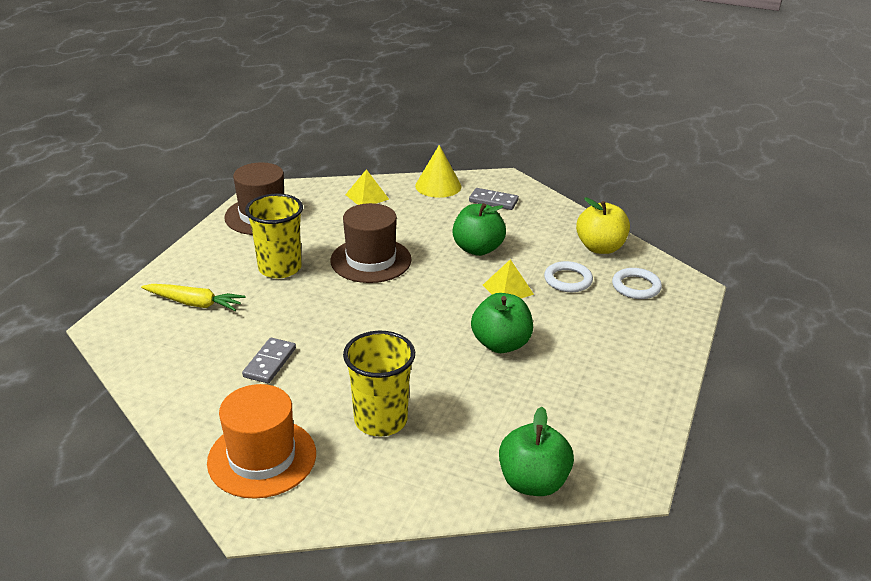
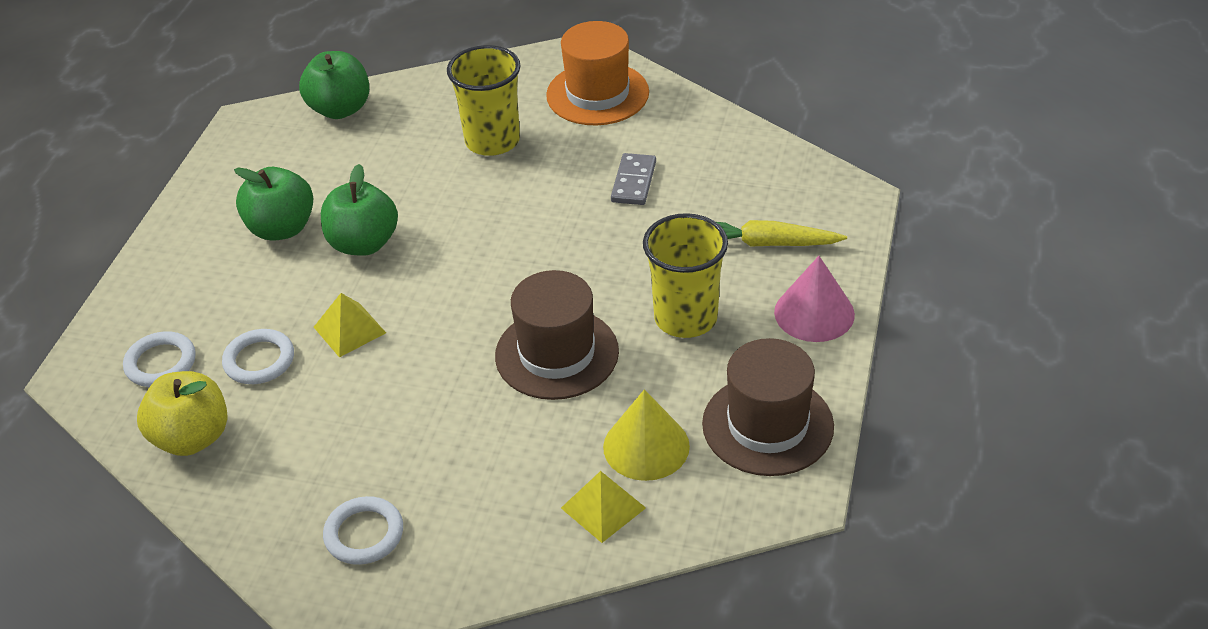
camera: 175 degrees right, 10 degrees up
yellow cone [415,145,462,198] -> yellow cone moved to [603,389,690,481]
green apple [452,203,506,256] -> green apple moved to [234,167,313,241]
grey domino [469,188,519,210] -> white ring [323,496,403,565]
none -> pink cone [774,256,855,342]

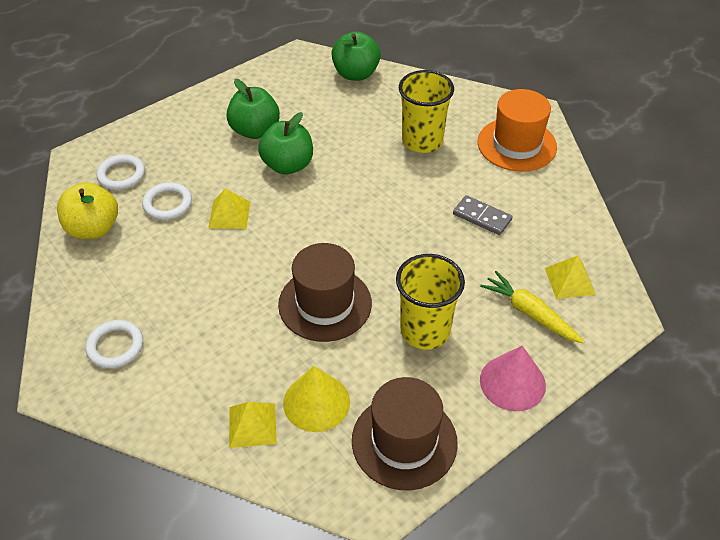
camera: 35 degrees right, 5 degrees up
grey domino [611,153,656,205] -> grey domino turned 75 degrees clockwise [453,195,512,235]
none -> yellow pyramid [545,255,596,299]

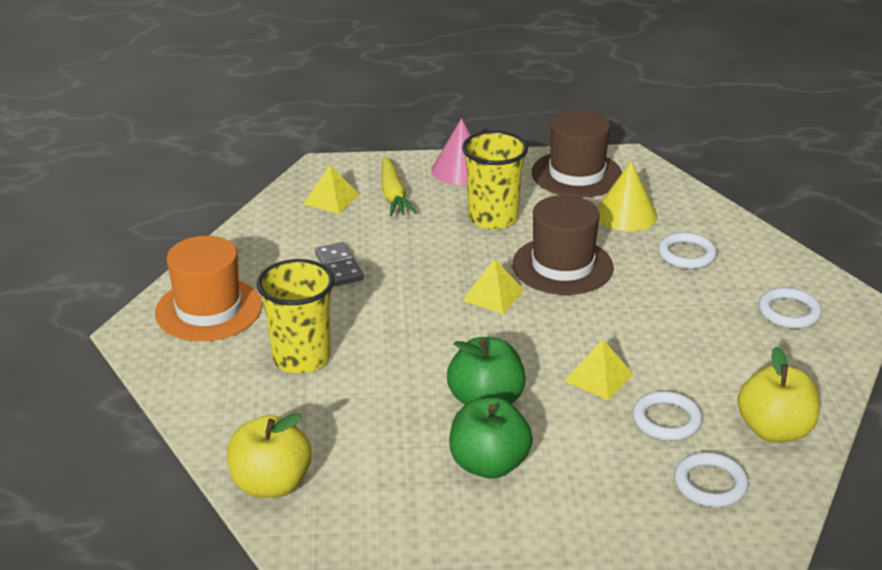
camera: 145 degrees left, 15 degrees down
yellow pyramid [229,402,277,448] -> yellow pyramid moved to [462,258,524,314]
green apple [331,31,381,81] -> yellow apple [227,413,312,498]
none -> white ring [658,232,717,269]

